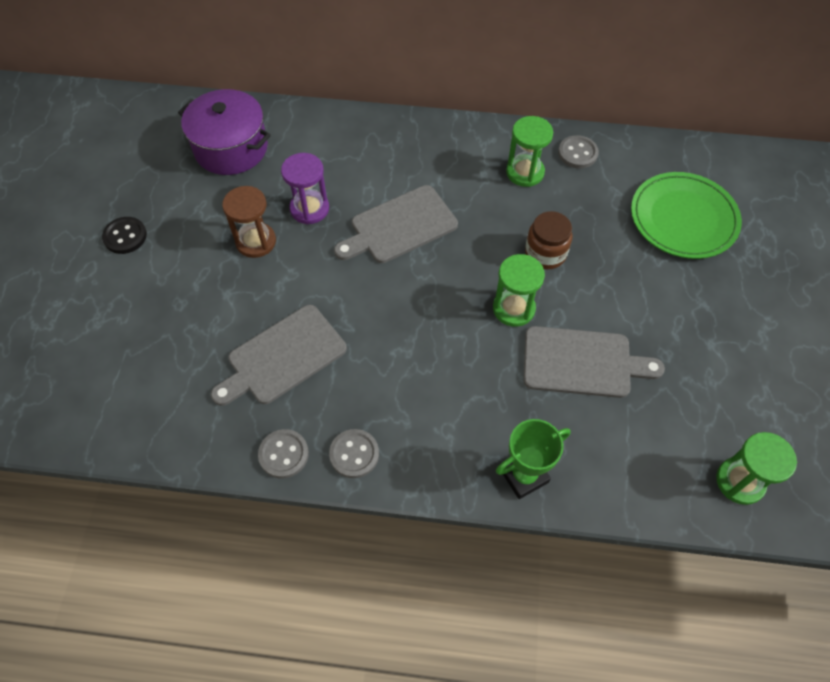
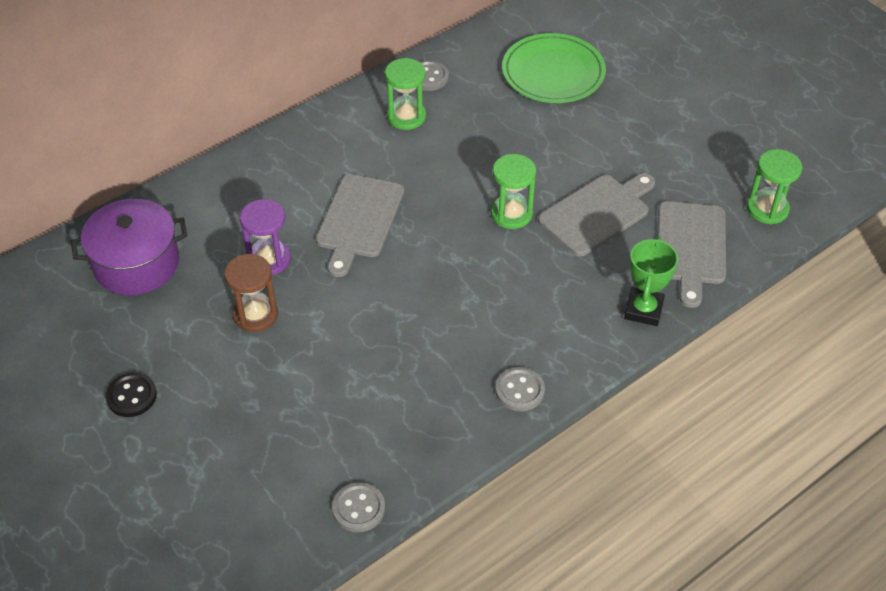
camera: 45 degrees left, 10 degrees down
grey cutting board [211,305,347,406] -> grey cutting board moved to [657,201,726,308]
grey button [258,429,309,478] -> grey button moved to [332,482,385,532]
brown jar [525,211,572,269] -> none

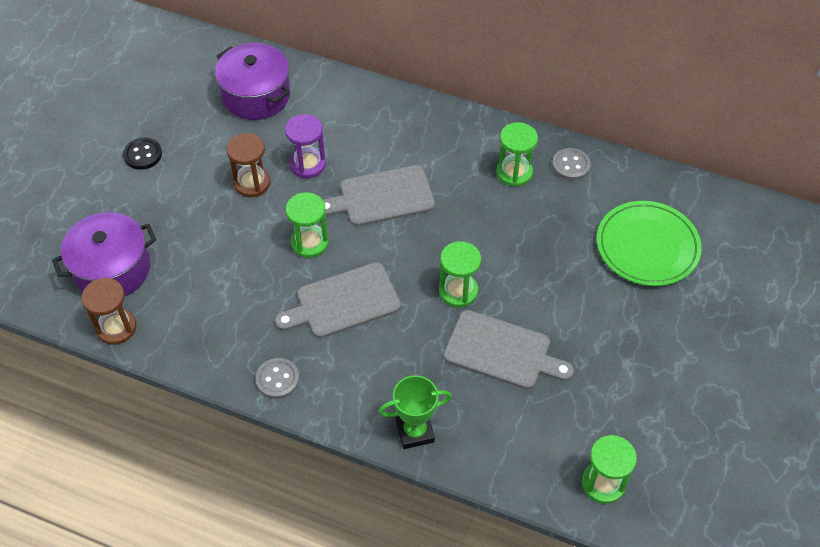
camera: 60 degrees right, 5 degrees up
grey button [332,482,385,532] -> brown hourglass [82,278,137,345]
grey cutting board [657,201,726,308] -> grey cutting board moved to [275,262,401,338]
none -> purple pot [52,212,156,296]
none -> green hourglass [286,192,329,258]

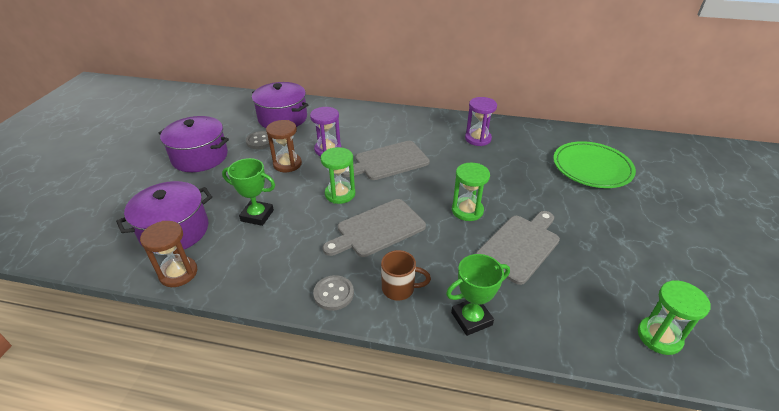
camera: 10 degrees left, 15 degrees down
black button [123,137,162,170] -> purple pot [159,116,229,172]
grey cutting board [444,310,574,389] -> grey cutting board turned 60 degrees counterclockwise [476,211,560,285]
green hourglass [496,122,538,187] -> purple hourglass [465,97,497,146]
grey button [552,148,591,180] -> grey button moved to [246,131,274,149]
none -> green trophy [222,158,275,226]
none -> brown mug [381,250,431,301]

